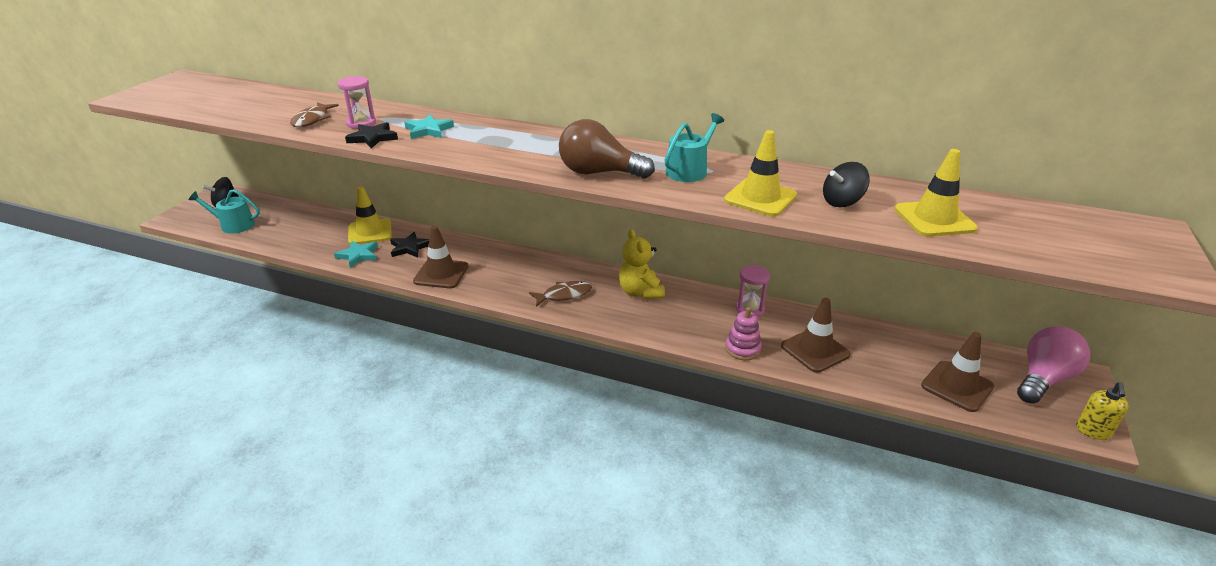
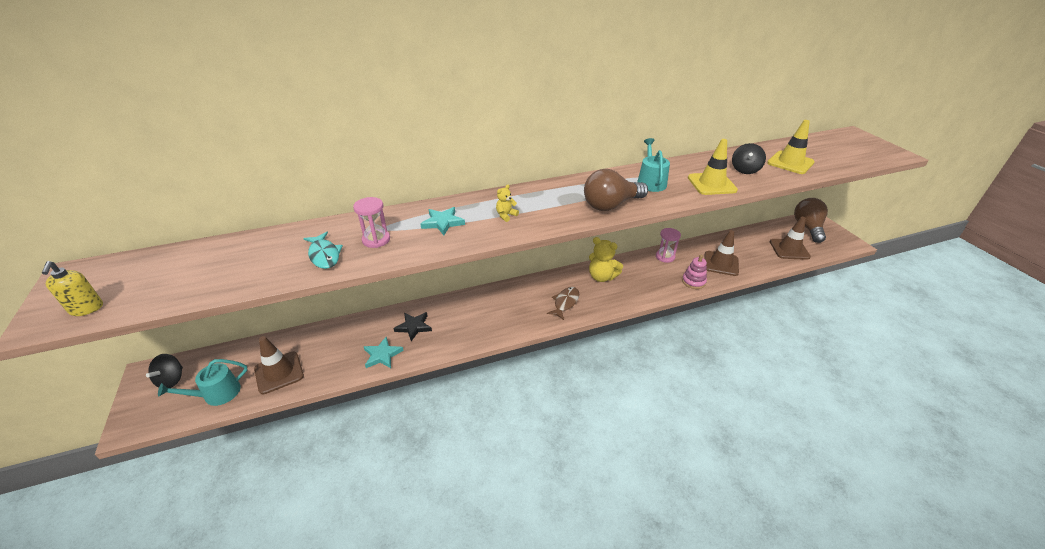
camera: 40 degrees left, 5 degrees up
brown fish [290,102,339,127] -> turquoise fish [303,232,343,269]
black star [345,122,398,149] -> none
yellow traffic cone [348,186,392,244] -> none
brown traffic cone [413,226,469,288] -> brown traffic cone moved to [254,336,304,394]
pink light bulb [1017,326,1090,404] -> brown light bulb [794,198,828,243]
yellow soap dispenser [1076,382,1128,440] -> yellow soap dispenser moved to [42,261,103,316]
none -> yellow teddy bear [496,185,519,222]

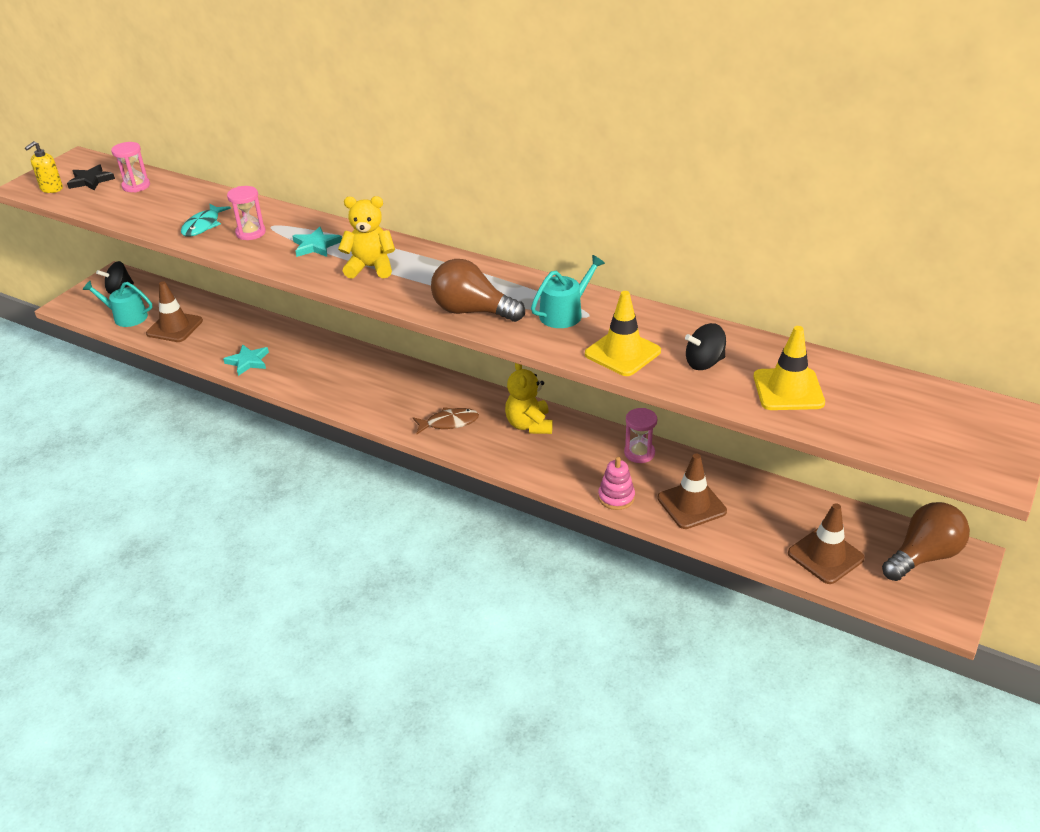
camera: 50 degrees right, 0 degrees up
black star [393,312,432,341] -> black star moved to [67,164,115,190]
yellow teddy bear [496,185,519,222] -> yellow teddy bear [338,196,395,279], size x1.95
none -> pink hourglass [111,142,150,192]

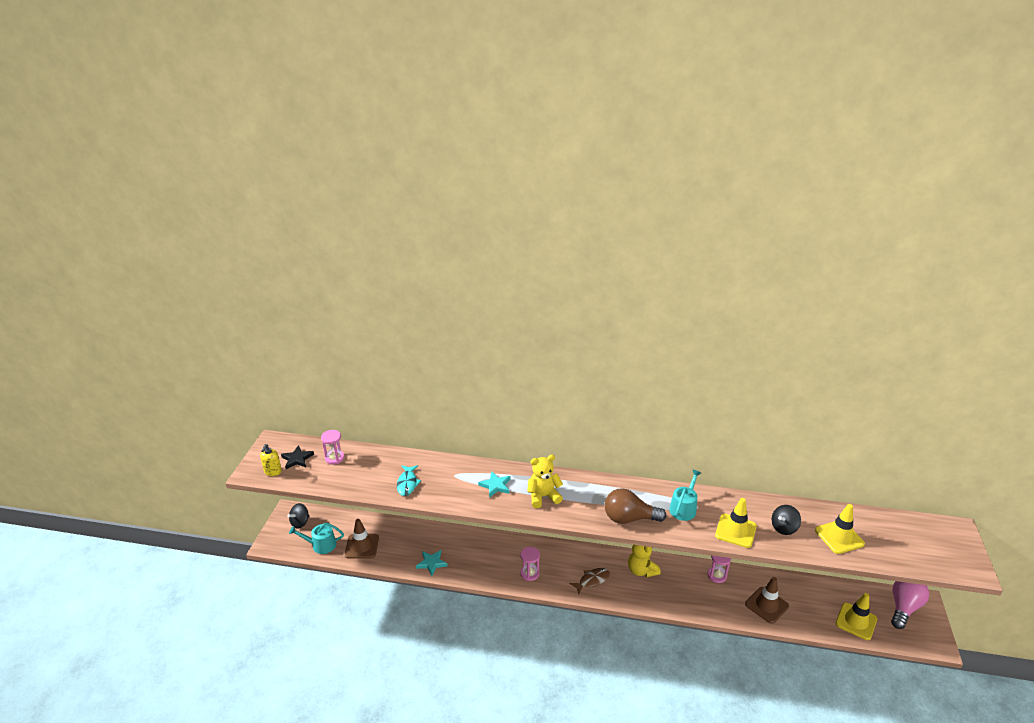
camera: 20 degrees left, 5 degrees down
pink hourglass [227,186,266,240] -> pink hourglass moved to [520,547,540,581]
pink stacking toy [598,457,635,510] -> none
brown traffic cone [788,503,864,584] -> yellow traffic cone [835,593,877,640]
brown light bulb [882,502,970,581] -> pink light bulb [891,581,929,629]

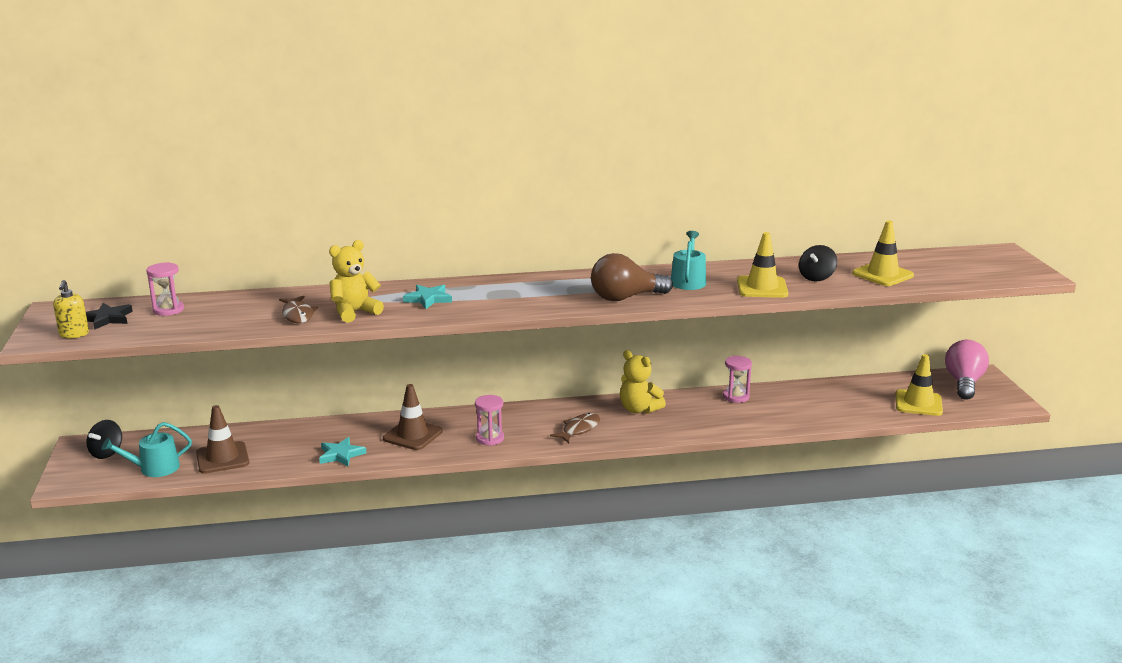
camera: 20 degrees left, 10 degrees down
turquoise fish [397,465,421,496] -> brown fish [279,296,318,323]
yellow teddy bear [527,455,563,508] -> yellow teddy bear moved to [329,240,384,323]
brown traffic cone [745,577,789,624] -> brown traffic cone moved to [383,384,443,450]

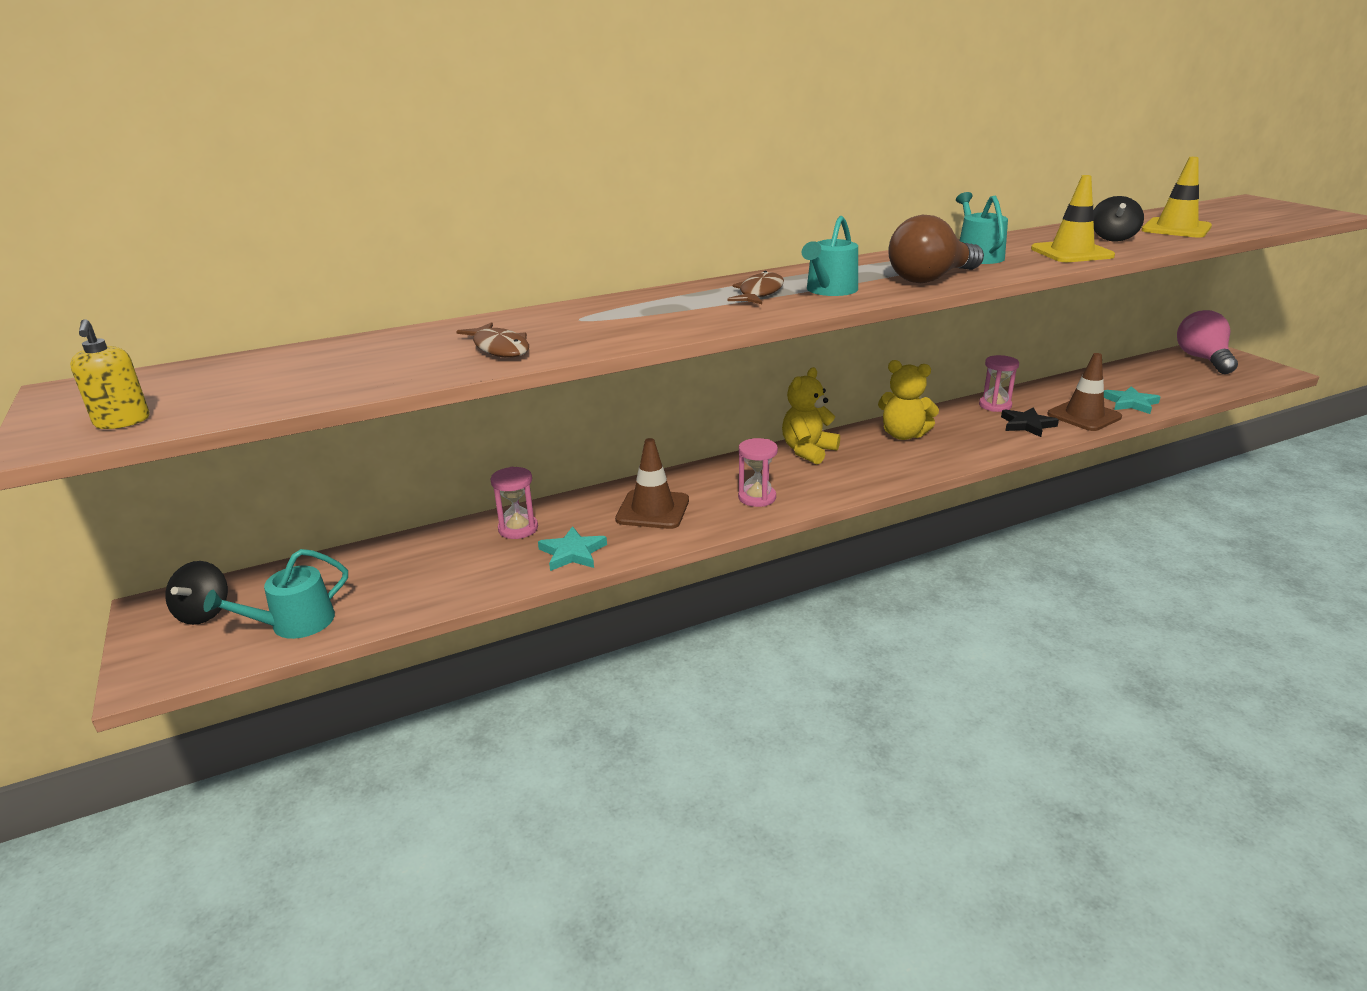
camera: 15 degrees left, 5 degrees up
black star [86,303,133,330] -> black star moved to [1001,407,1059,437]
pink hourglass [146,262,184,316] -> pink hourglass moved to [490,467,538,539]
brown traffic cone [196,405,249,474] -> brown traffic cone moved to [1047,353,1122,431]
yellow teddy bear [329,240,384,323] -> yellow teddy bear moved to [782,367,840,464]
turquoise star [403,285,452,309] -> turquoise star moved to [1104,386,1160,414]
brown fish [550,413,600,443] -> brown fish moved to [727,271,784,304]
yellow traffic cone [896,354,943,416] -> none
none -> turquoise watering can [802,216,858,296]

